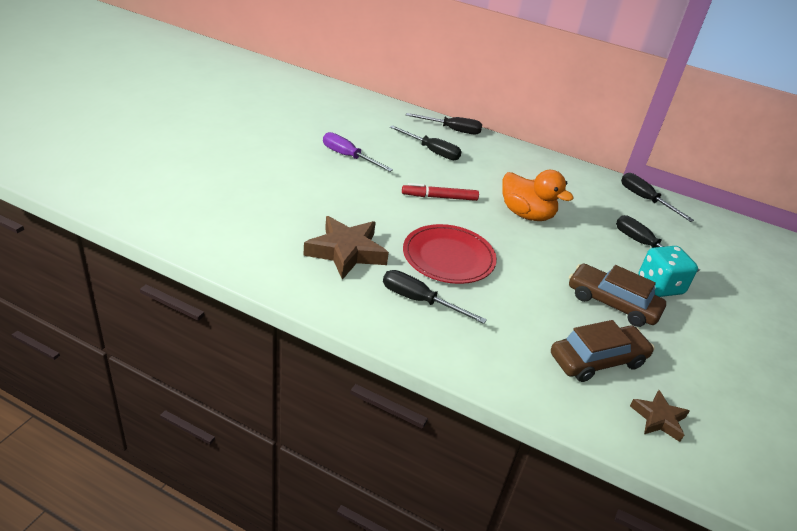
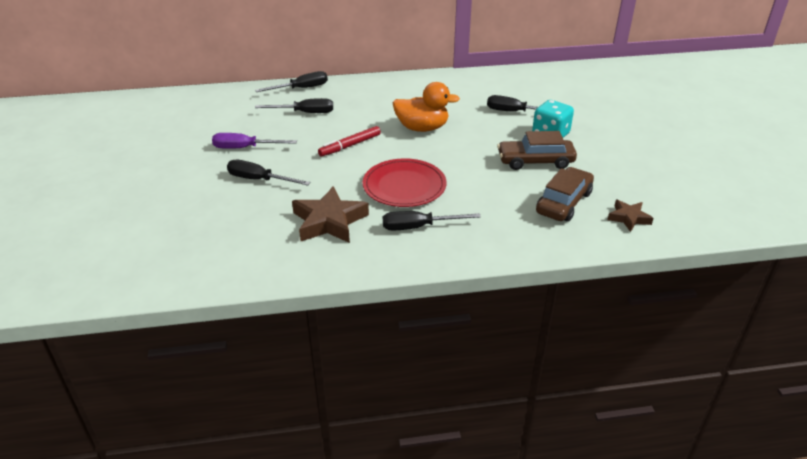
camera: 30 degrees left, 0 degrees up
black screwdriver [621,173,694,222] -> black screwdriver moved to [227,160,310,186]

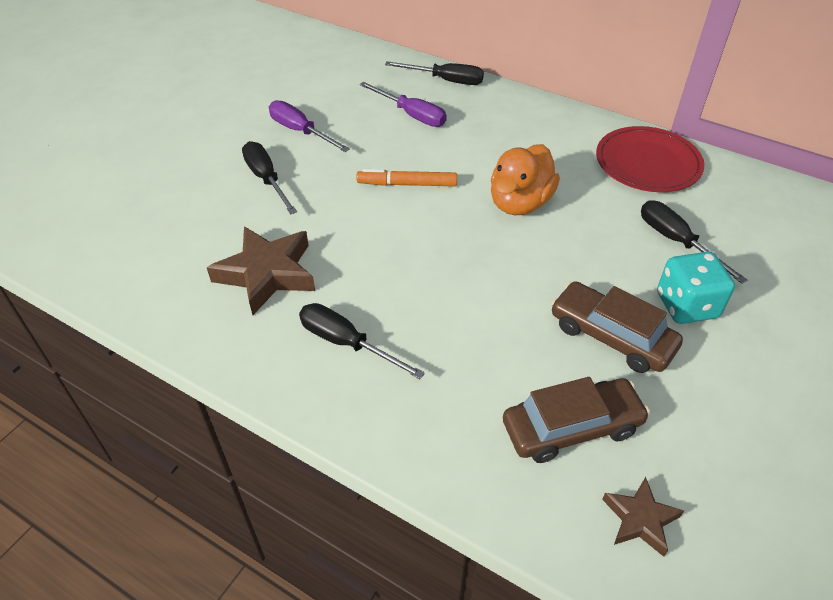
camera: 40 degrees right, 10 degrees up
black screwdriver [255,98,333,113] -> purple screwdriver [359,82,447,127]
red marker [318,126,381,157] -> orange marker [356,169,457,186]
red plate [363,158,446,207] -> red plate moved to [596,126,704,192]
orange duck [393,82,460,132] -> orange duck turned 75 degrees clockwise [491,144,560,215]

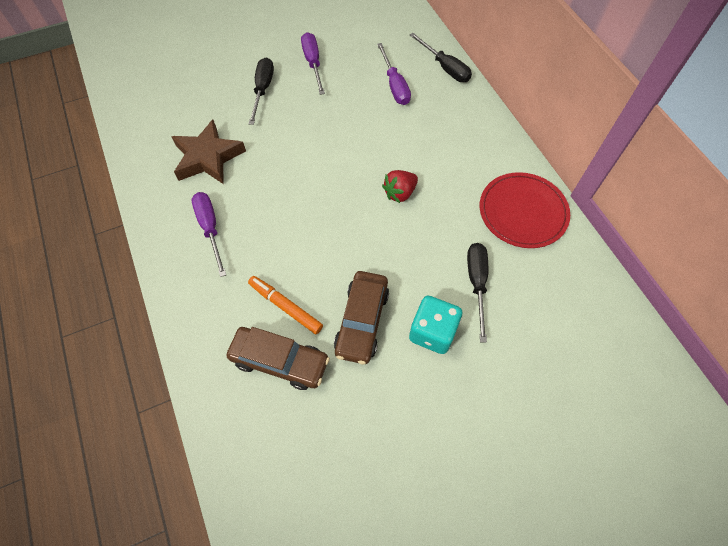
camera: 35 degrees right, 15 degrees up
black screwdriver [299,303,425,379] -> purple screwdriver [192,192,226,277]
orange marker [356,169,457,186] -> orange marker moved to [248,276,323,334]
orange duck [491,144,560,215] -> red strawberry [382,170,418,203]
brown car [551,281,683,373] -> brown car turned 150 degrees counterclockwise [334,271,389,364]
brown star [602,477,684,557] -> none

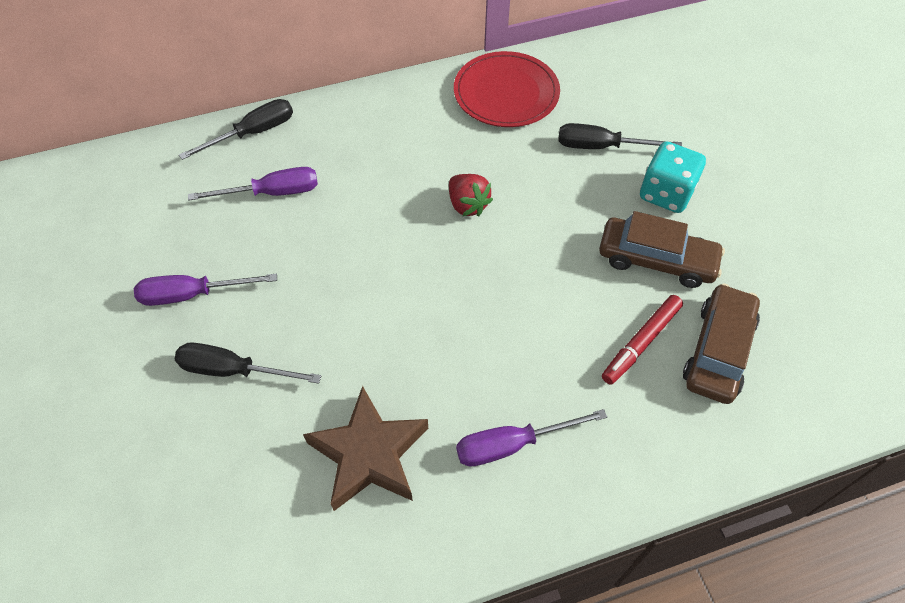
camera: 85 degrees left, 5 degrees down
orange marker [248,276,323,334] -> red marker [602,295,683,385]

